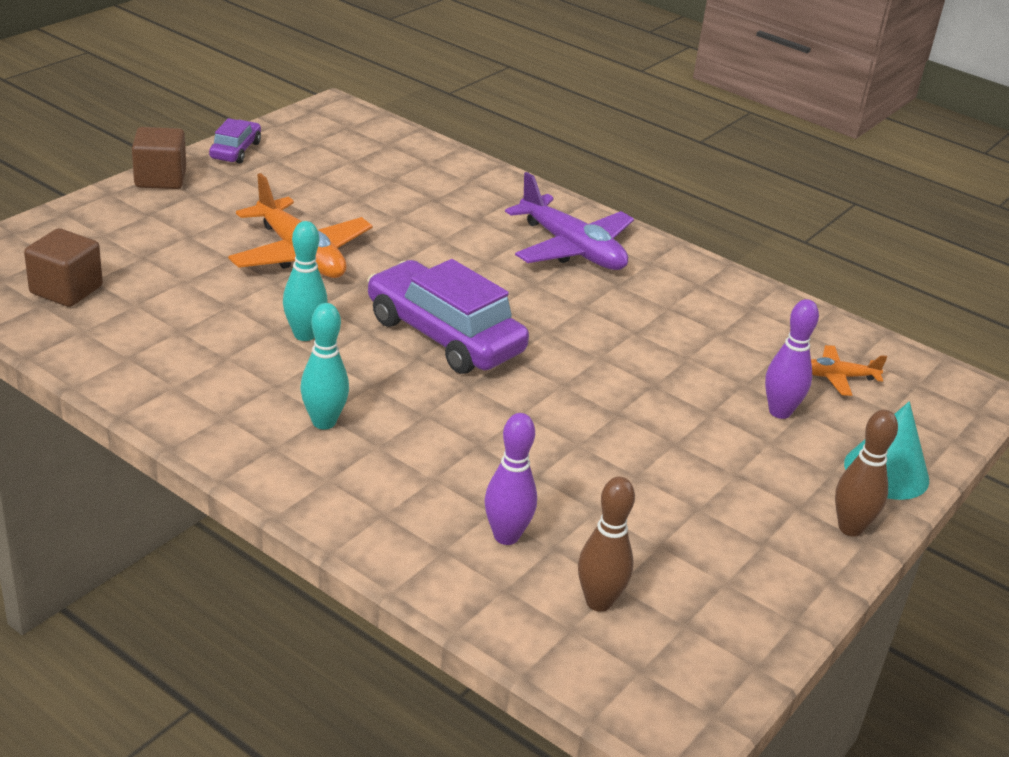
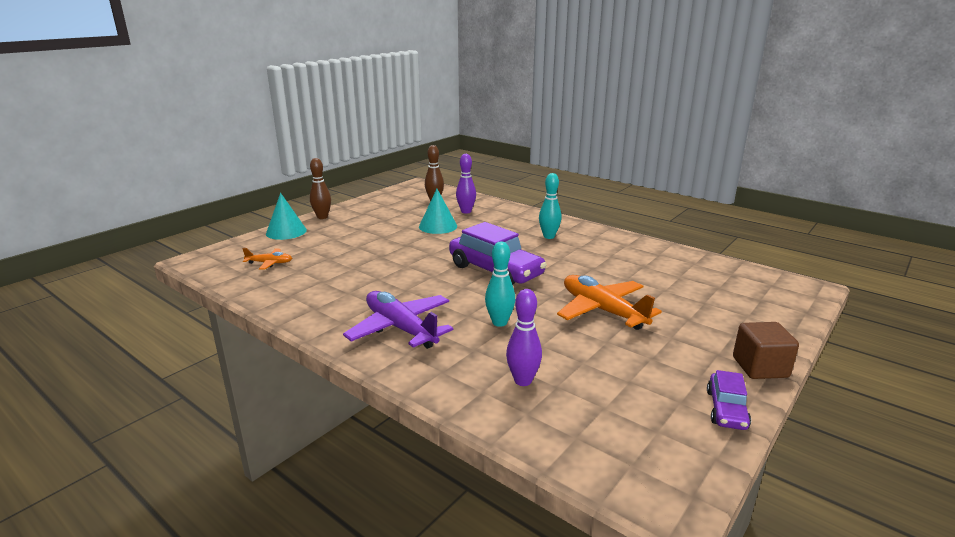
camera: 175 degrees left, 10 degrees down
brown cube [24,228,103,307] -> none
turquoise bowling pin [283,221,328,341] -> turquoise bowling pin moved to [485,241,515,327]
purple bowling pin [765,299,819,419] -> purple bowling pin moved to [506,289,542,386]
none -> turquoise cone [419,189,457,234]

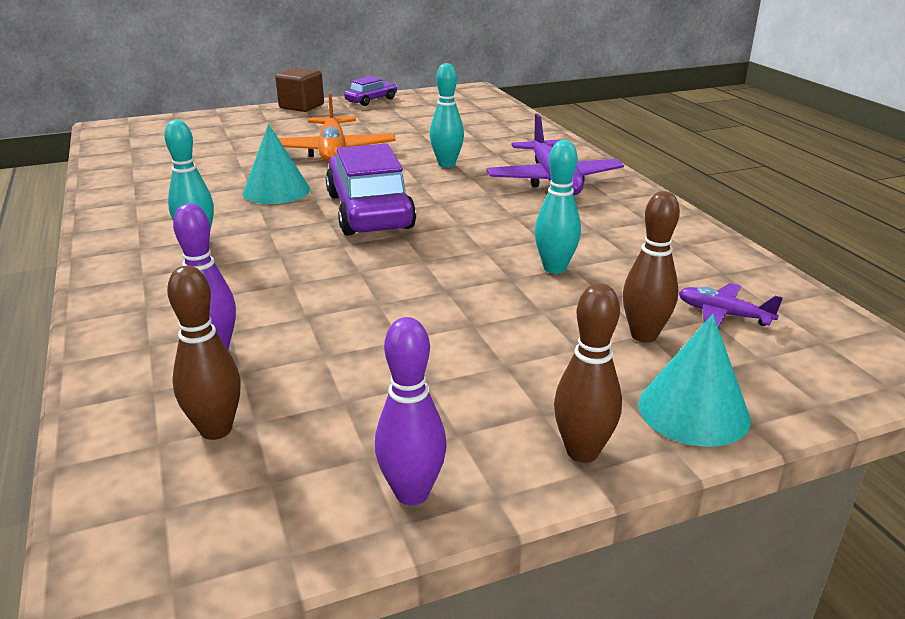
camera: 150 degrees left, 5 degrees up
orange plane [242,248,292,270] -> purple plane [679,283,783,327]
turquoise cone [419,189,457,234] -> turquoise cone moved to [243,124,310,204]
purple bowling pin [506,289,542,386] -> purple bowling pin moved to [375,317,447,506]
none -> turquoise bowling pin [535,140,581,274]
none -> brown bowling pin [623,191,680,343]

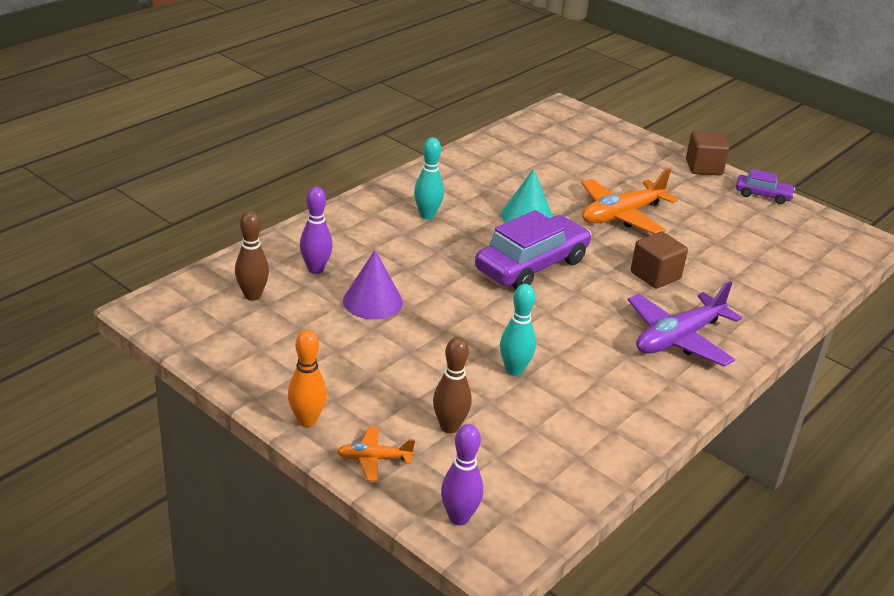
camera: 60 degrees right, 5 degrees up
purple bowling pin [375,317,447,506] -> purple bowling pin moved to [441,424,483,525]
turquoise bowling pin [430,63,464,168] -> brown cube [631,232,688,289]
brown bowling pin [554,283,622,463] -> orange bowling pin [288,330,327,427]
turquoise cone [638,314,751,447] -> orange plane [337,426,415,481]
purple plane [679,283,783,327] -> none
none -> purple cone [343,250,403,320]

